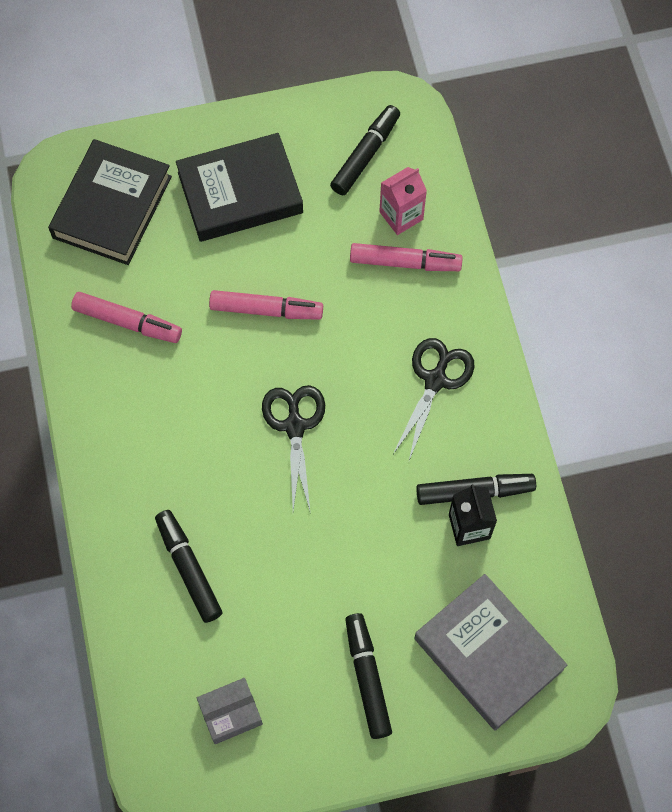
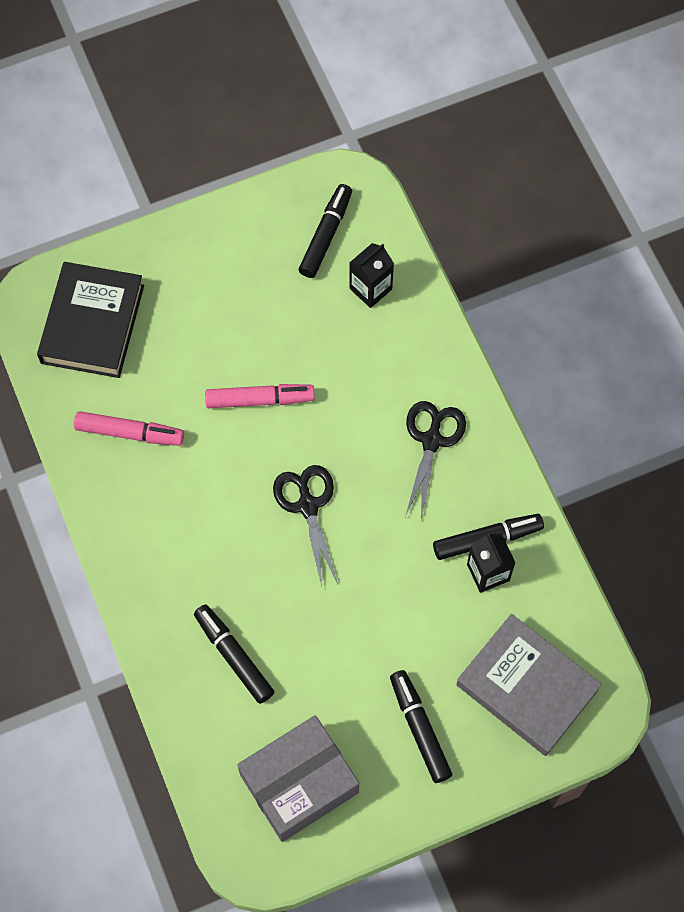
camera: 10 degrees left, 0 degrees up
black book [176,133,303,242] -> none
grey box [197,678,263,744] -> grey box [237,715,359,842], size x1.89
pink marker [350,243,463,271] -> none
pink carton [379,167,427,235] -> black carton [349,243,394,308]

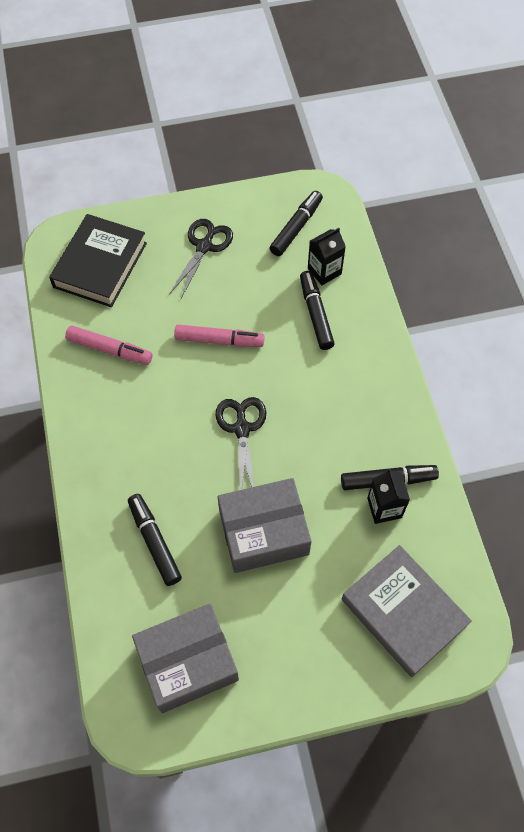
camera: 10 degrees right, 5 degrees down
black marker [390,670,452,783] -> black marker moved to [300,271,335,350]
black scissors [405,401,466,520] -> black scissors moved to [169,219,233,299]
none -> grey box [218,478,311,573]

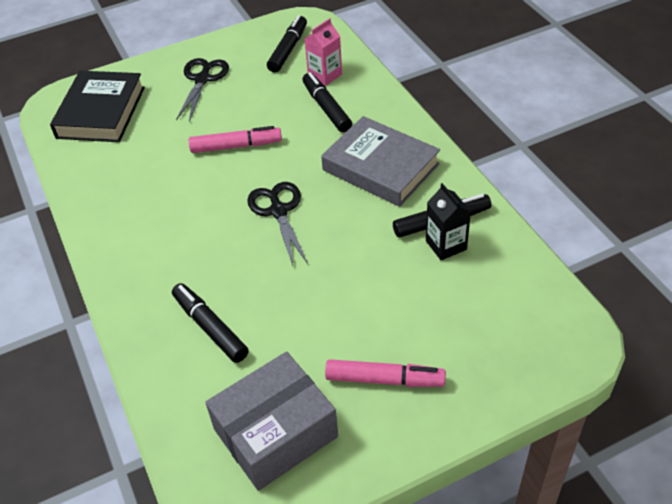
camera: 10 degrees left, 15 degrees down
pink marker [65,326,152,365] -> pink marker moved to [325,359,446,387]
grey box [218,478,311,573] -> none
black carton [308,228,346,285] -> pink carton [305,18,342,86]
grey book [342,545,472,677] -> grey book moved to [321,116,440,207]

